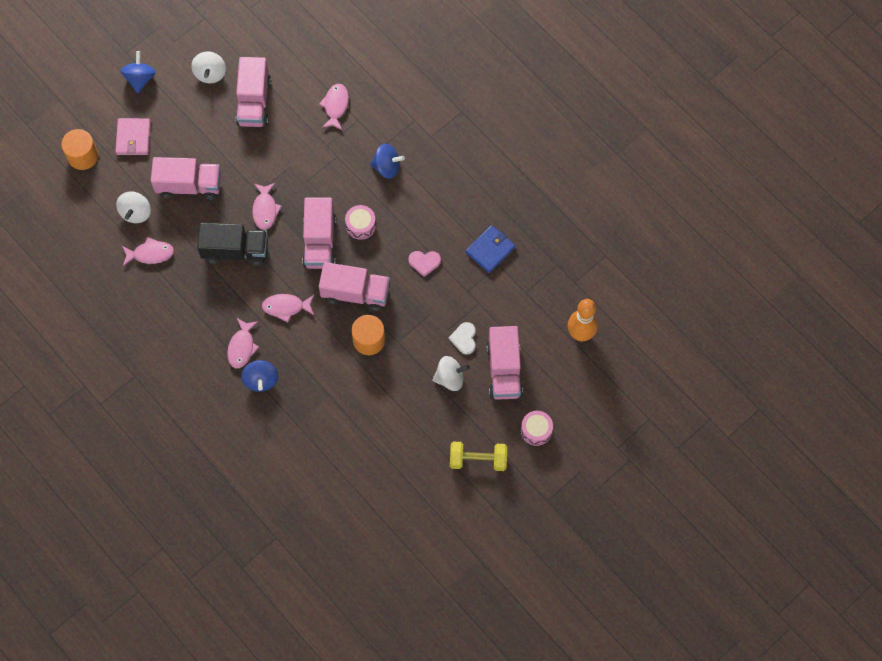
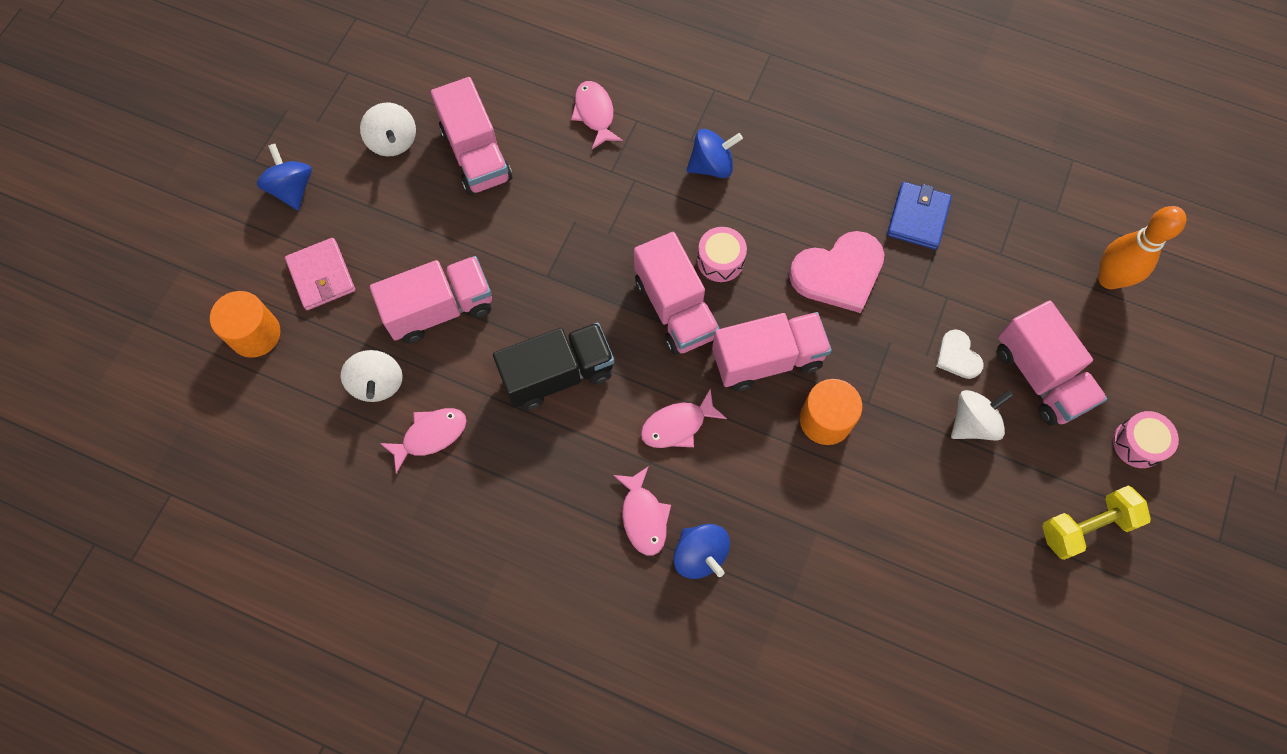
camera: 25 degrees left, 0 degrees up
pink fish [252,183,282,230] -> none
pink heart [408,251,441,277] -> pink heart [789,231,884,313], size x1.92

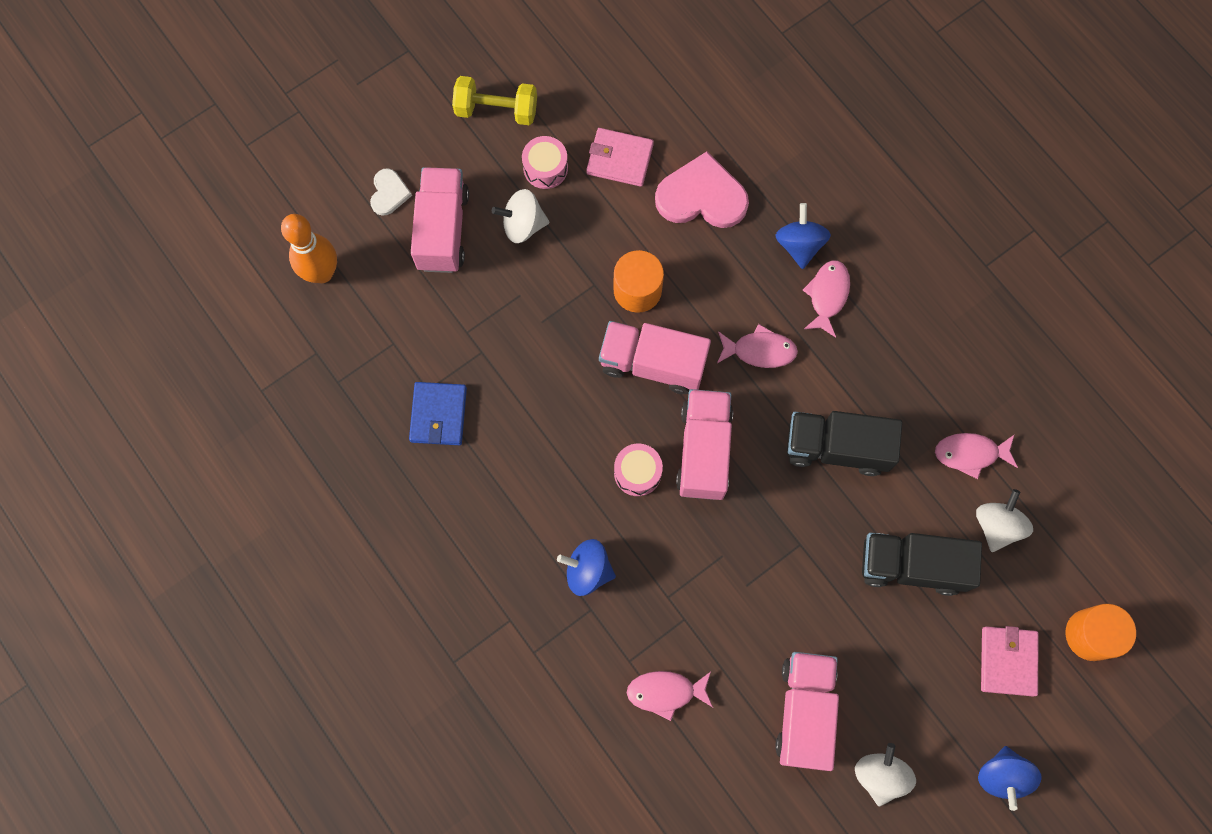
camera: 150 degrees left, 5 degrees up
pink truck [370,256,492,344] -> black truck [862,533,982,596]
pink fish [571,81,623,149] -> pink fish turned 75 degrees clockwise [627,671,713,721]
pink heart [789,231,884,313] -> pink heart moved to [655,151,749,228]
blue wallet [887,182,952,250] -> blue wallet turned 45 degrees counterclockwise [409,382,467,445]
white heart [936,329,984,379] -> white heart moved to [370,169,412,216]
pink drum [1113,411,1179,468] -> pink drum moved to [522,136,568,189]
none -> pink wallet [586,128,654,187]

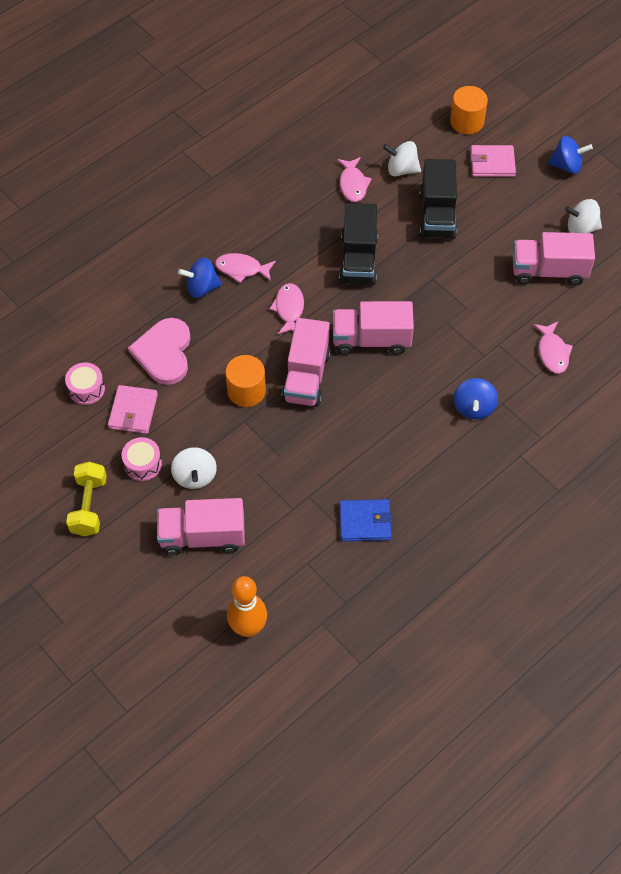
camera: 95 degrees left, 15 degrees down
white heart [370,169,412,216] -> none
pink drum [614,443,663,496] -> pink drum moved to [65,362,105,405]

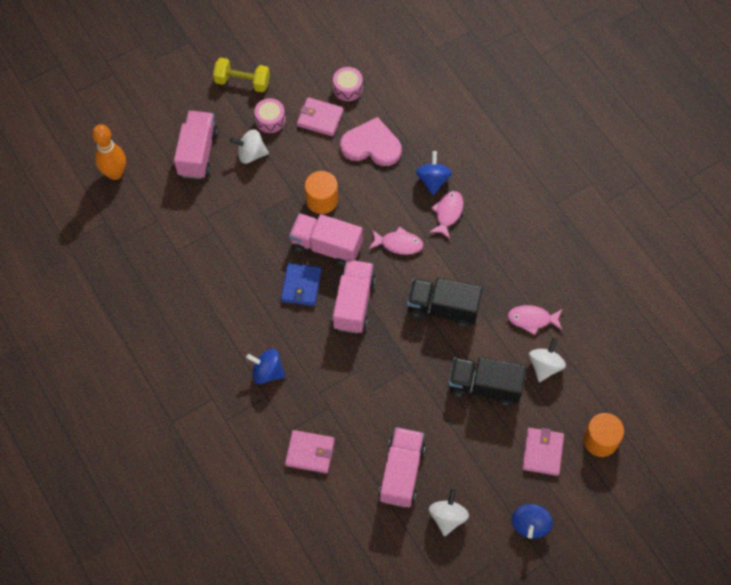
camera: 100 degrees right, 5 degrees up
blue wallet [339,499,392,541] -> blue wallet moved to [281,263,321,306]
pink fish [533,322,573,374] -> pink wallet [285,430,335,473]

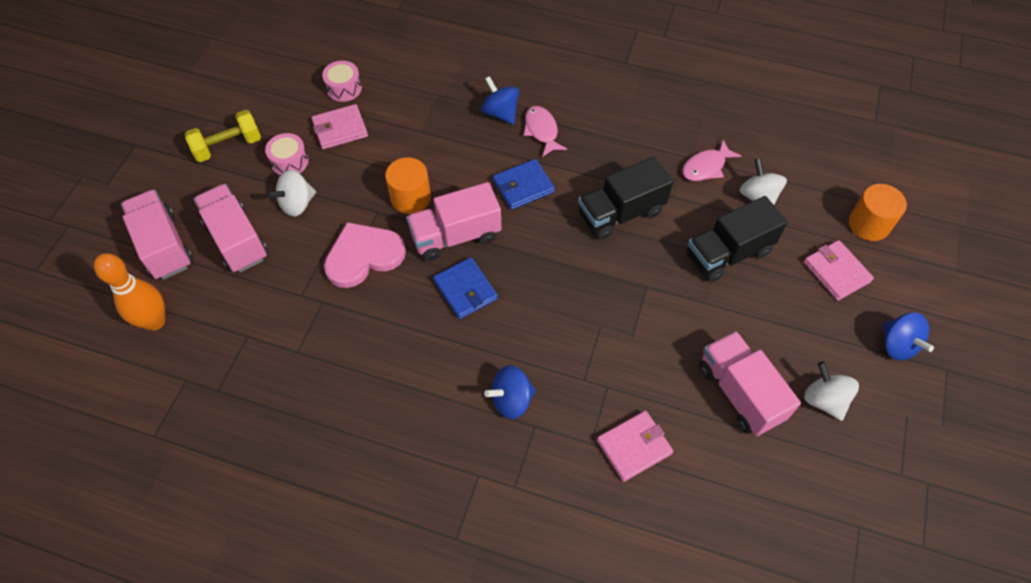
camera: 40 degrees left, 5 degrees down
pink truck [332,259,376,333] -> pink truck moved to [121,190,194,280]
pink heart [340,117,402,166] -> pink heart moved to [324,222,406,288]
pink fish [369,227,423,255] -> blue wallet [493,159,555,210]

